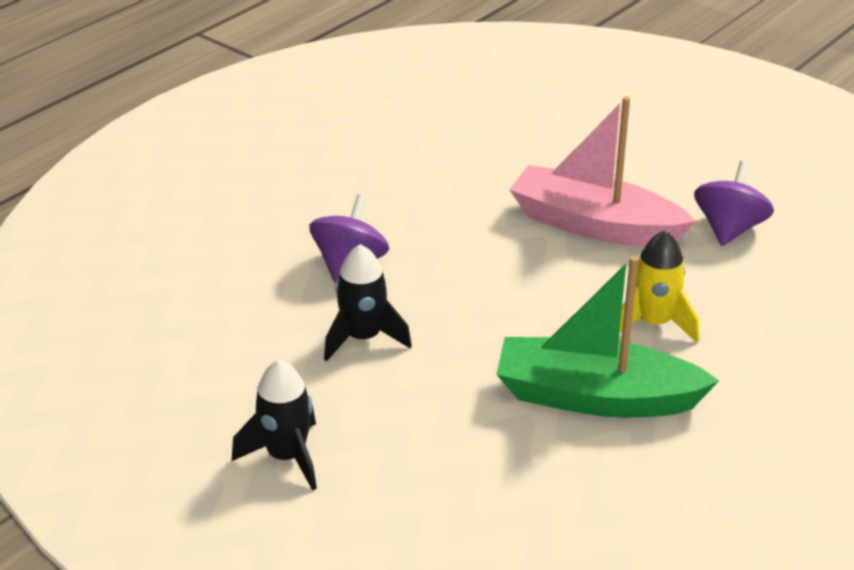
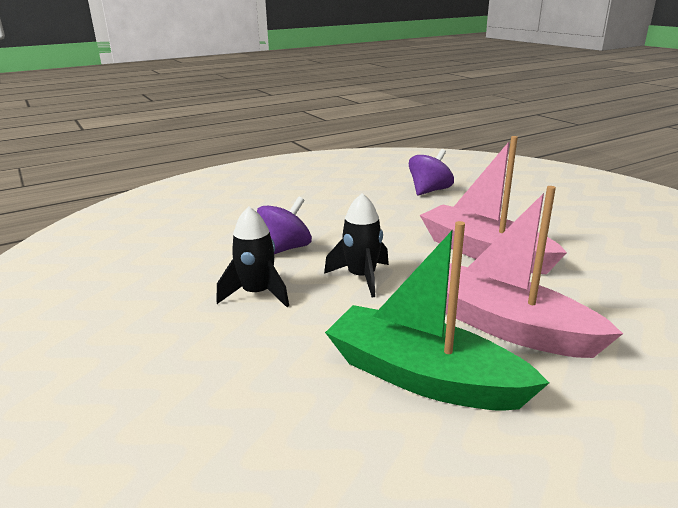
camera: 20 degrees right, 10 degrees down
black rocket [231,359,317,490] -> black rocket moved to [324,193,389,298]
yellow rocket [619,230,699,343] -> pink boat [445,186,623,358]
purple spinning top [694,161,774,246] -> purple spinning top moved to [409,149,454,195]

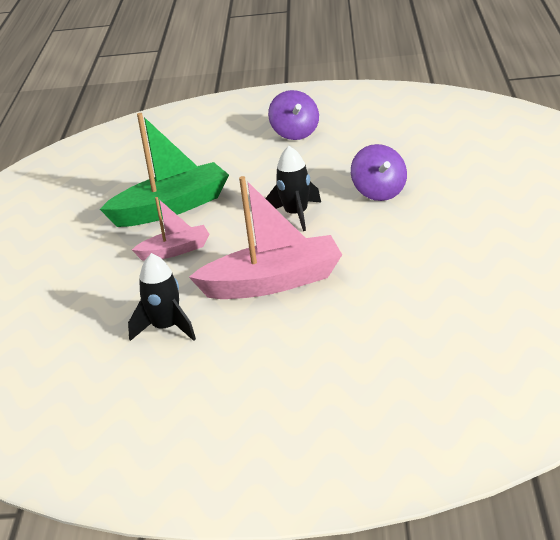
camera: 125 degrees right, 5 degrees up
black rocket [216,207,289,307] -> black rocket moved to [128,253,196,341]
purple spinning top [409,149,454,195] -> purple spinning top moved to [268,90,319,140]
pink boat [445,186,623,358] -> pink boat [132,197,210,260], size x0.55

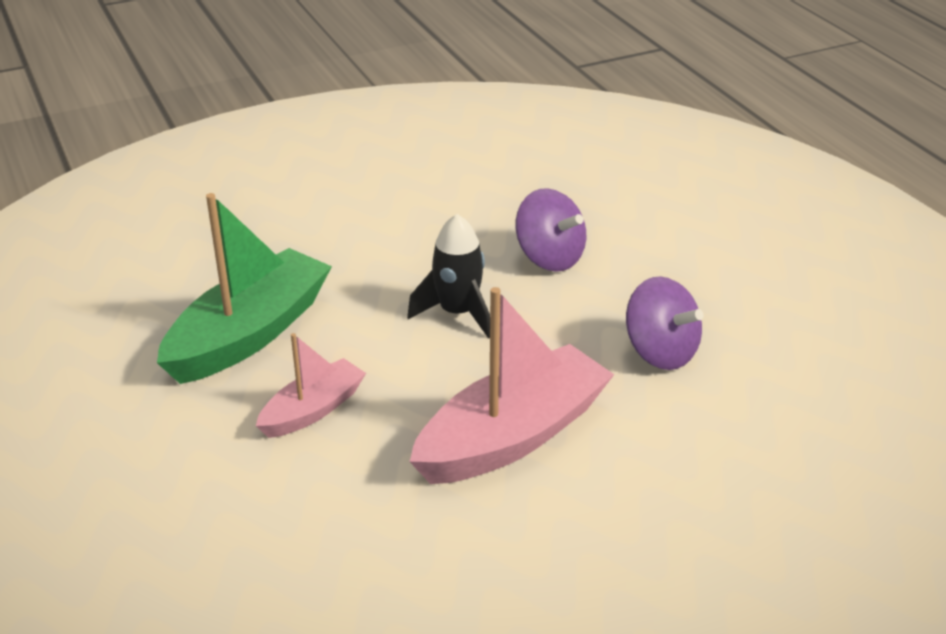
camera: 30 degrees left, 5 degrees up
black rocket [128,253,196,341] -> none
purple spinning top [268,90,319,140] -> purple spinning top moved to [626,276,704,370]

